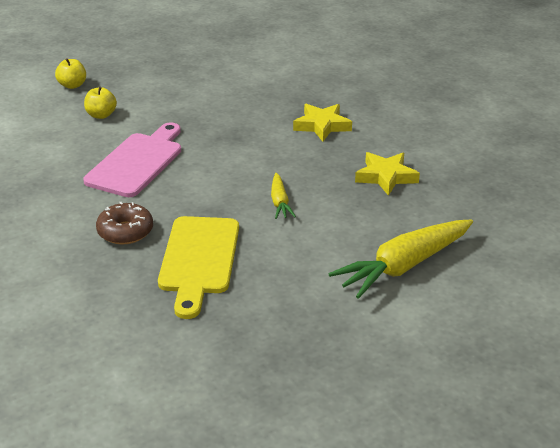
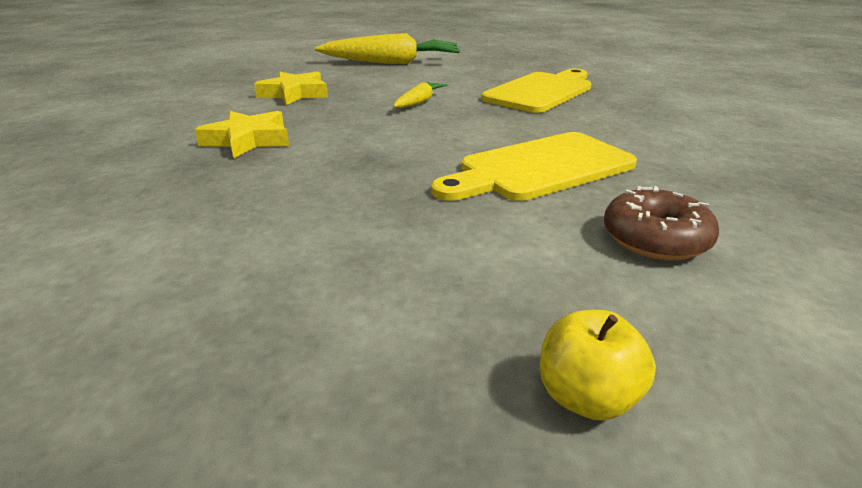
camera: 145 degrees left, 5 degrees down
pink cutting board [83,123,181,197] -> yellow cutting board [431,132,637,201]
yellow apple [84,87,117,119] -> none
brown donut [96,202,153,244] -> brown donut moved to [604,186,719,261]

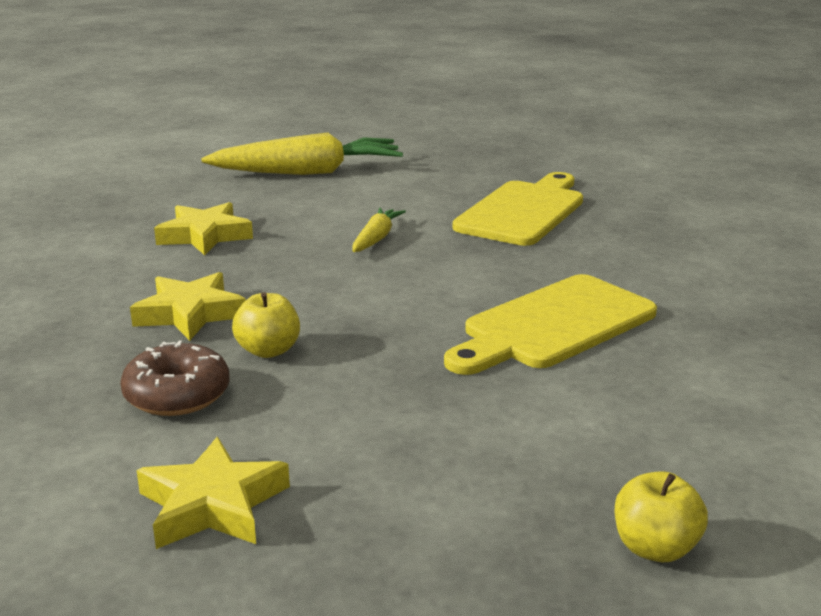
camera: 10 degrees left, 5 degrees down
brown donut [604,186,719,261] -> brown donut moved to [120,341,229,416]
none -> yellow star [137,437,290,549]
none -> yellow apple [232,292,300,358]

